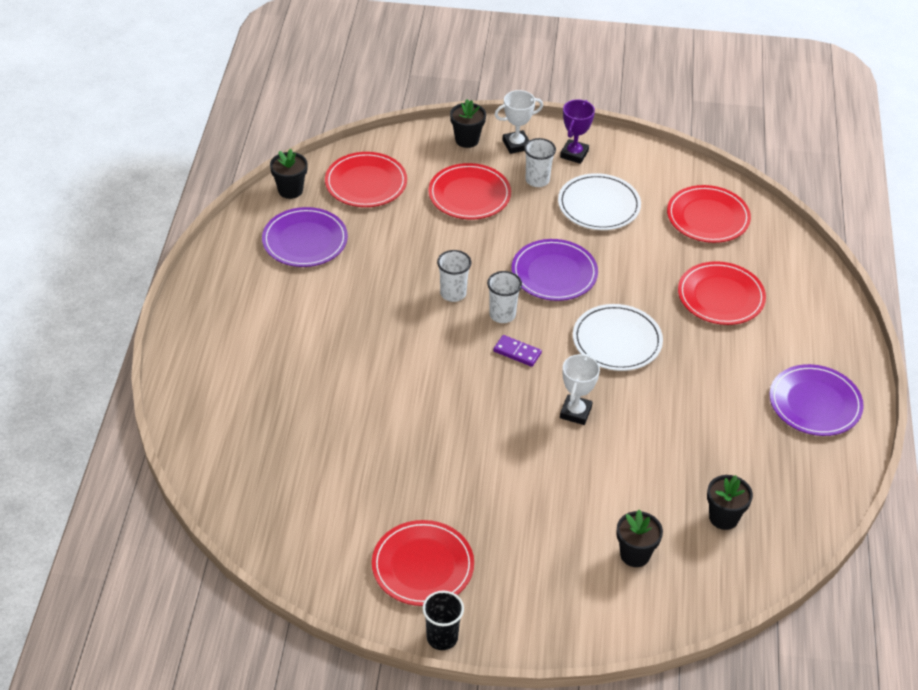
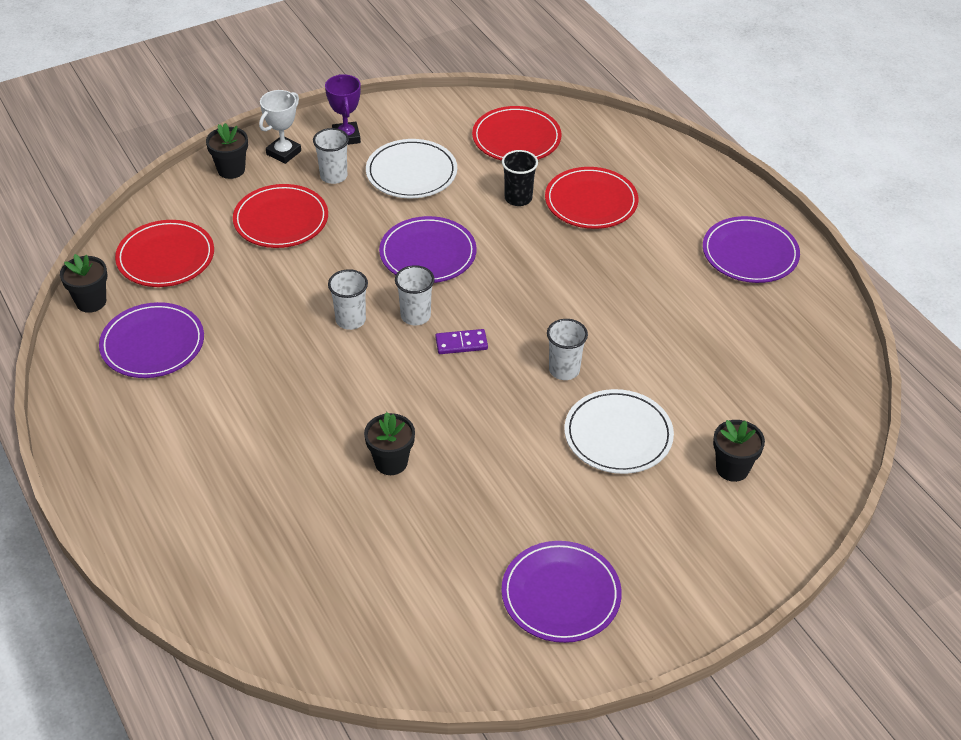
camera: 35 degrees left, 0 degrees up
red plate [372,520,474,606] -> purple plate [501,541,622,643]
black cup [422,591,464,650] -> black cup moved to [502,150,538,206]
white trophy [560,353,600,425] -> white cup [547,319,588,380]
white plate [573,304,663,371] -> white plate moved to [564,389,674,474]
black flower pot [707,475,753,530] -> black flower pot moved to [364,412,415,475]

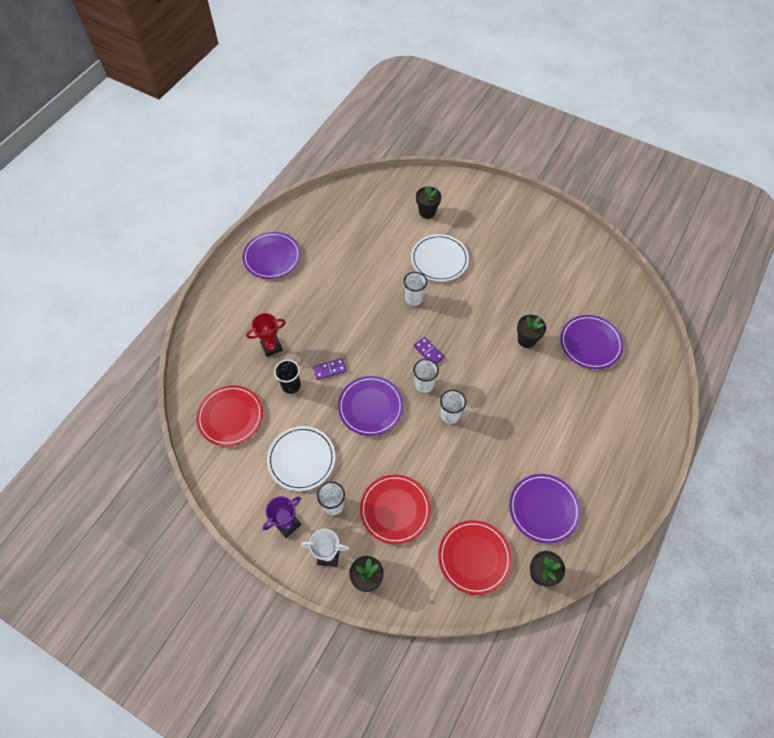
camera: 120 degrees left, 15 degrees up
purple plate [501,541,622,643] -> purple plate moved to [560,315,623,369]
red plate [545,167,638,229] -> red trophy [246,313,286,357]
none -> purple domino [313,358,347,380]

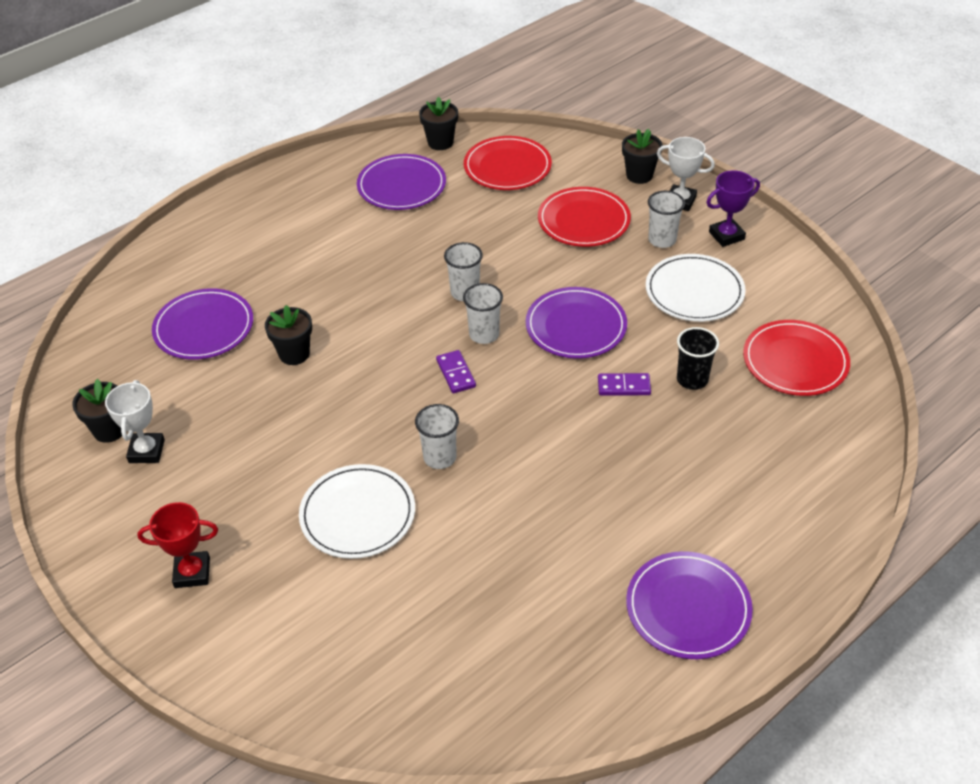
camera: 160 degrees left, 15 degrees down
red trophy [246,313,286,357] -> red trophy moved to [137,502,218,588]
black flower pot [416,186,441,219] -> black flower pot moved to [72,379,122,443]
none -> white trophy [105,380,165,463]

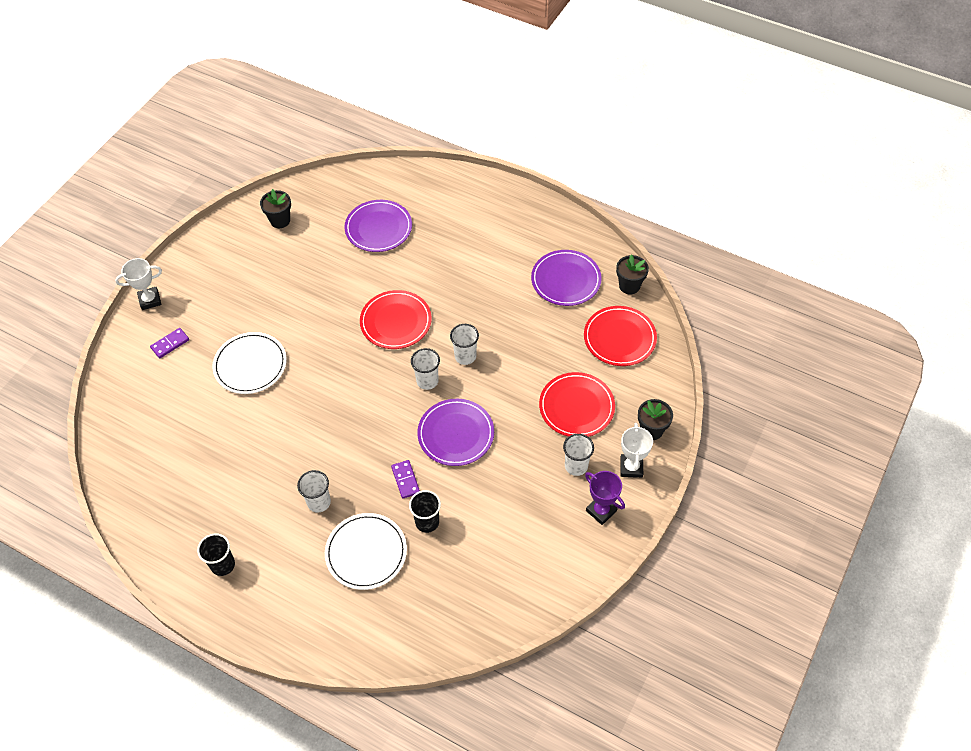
camera: 70 degrees right, 10 degrees up
white trophy [105,380,165,463] -> white trophy moved to [115,258,162,310]
red trophy [137,502,218,588] -> none
black flower pot [265,305,312,365] -> none
white cup [415,404,459,469] -> white cup moved to [297,470,331,513]
purple domino [436,350,476,393] -> purple domino moved to [150,328,189,358]
purple plate [626,551,753,659] -> black cup [197,533,235,576]
white plate [646,254,746,322] -> white plate moved to [325,513,407,590]
red plate [743,320,850,396] -> red plate moved to [360,290,432,349]

